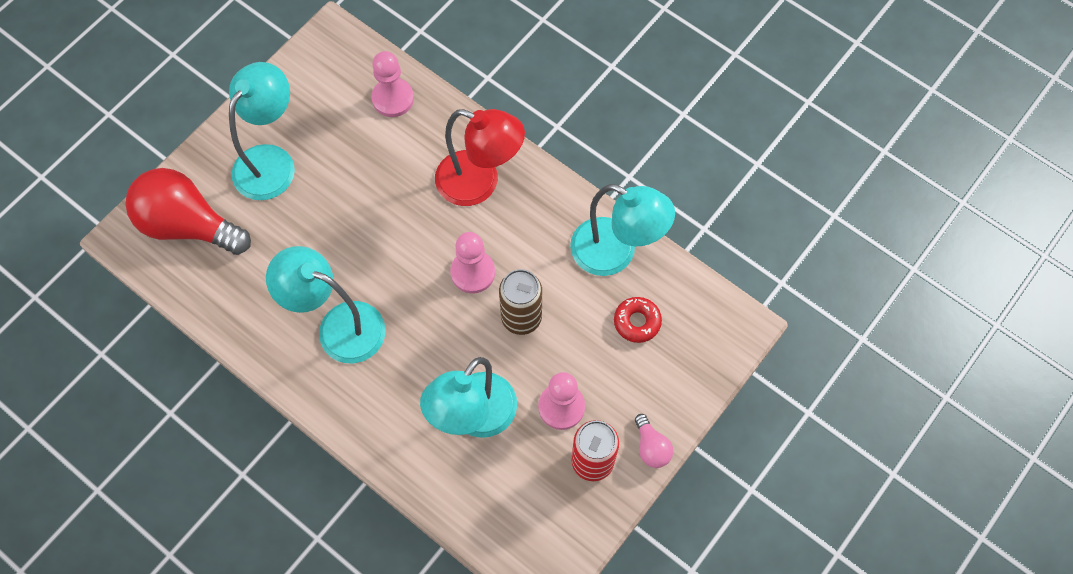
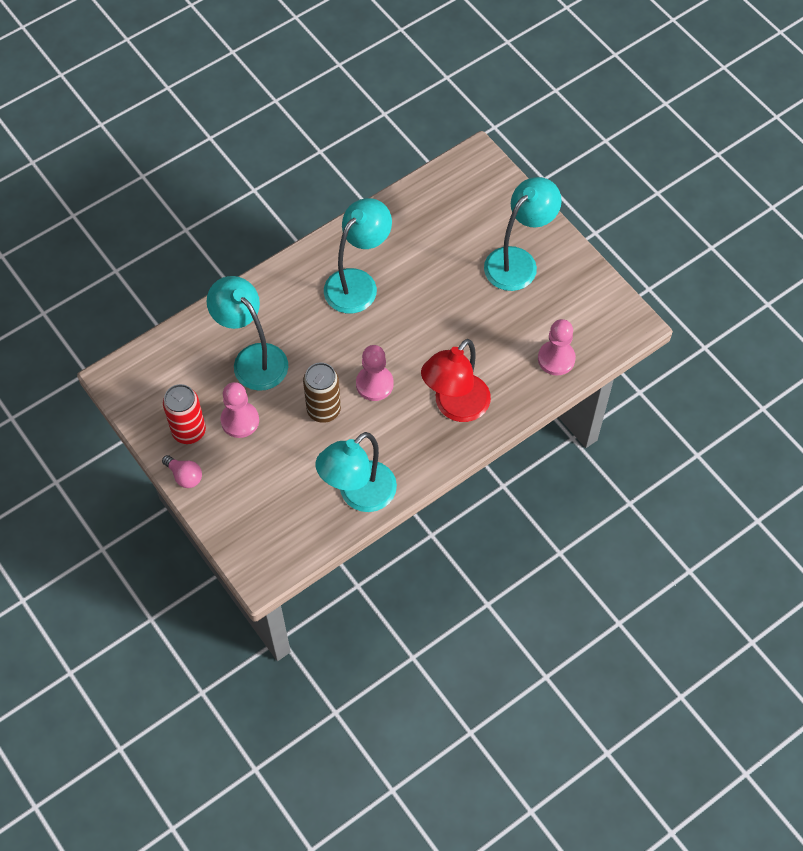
camera: 105 degrees right, 5 degrees down
red light bulb [125,168,251,255] -> none
turquoise lamp [229,62,295,200] -> turquoise lamp turned 90 degrees counterclockwise [484,177,562,291]
red donut [614,297,662,343] -> none
pink light bulb [635,414,673,468] -> pink light bulb turned 135 degrees counterclockwise [162,455,202,488]

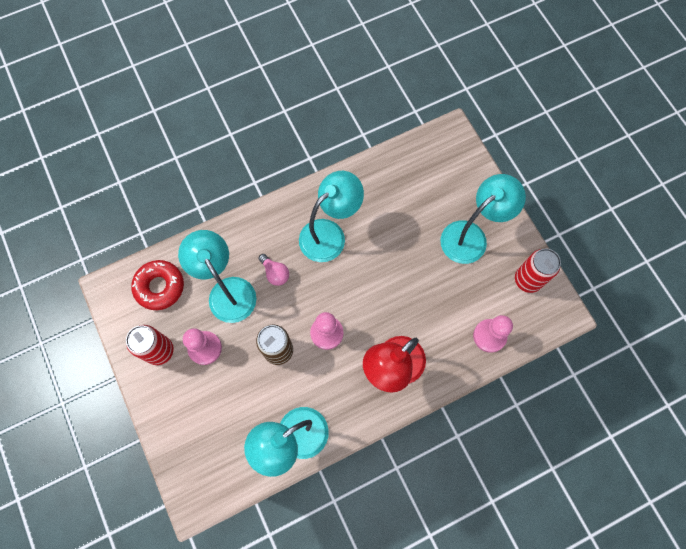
camera: 10 degrees right, 10 degrees up
pink light bulb [162,455,202,488] -> pink light bulb moved to [259,254,289,286]
none -> red donut [131,260,184,310]
none -> red can [515,249,561,293]

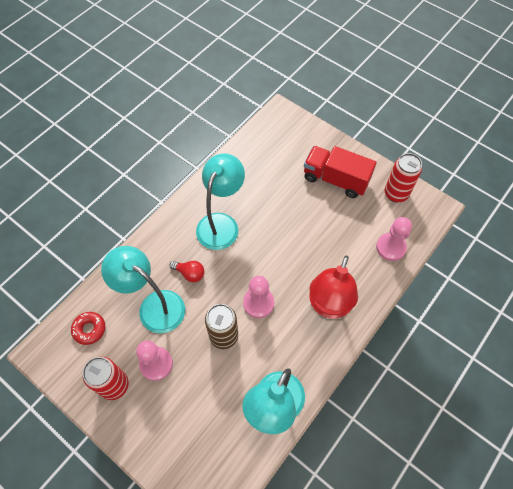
camera: 25 degrees left, 10 degrees down
red donut [131,260,184,310] -> red donut [71,312,105,345], size x0.67
pink light bulb [259,254,289,286] -> red light bulb [170,261,205,282]
turquoise lamp [440,174,526,264] -> red truck [304,146,377,198]

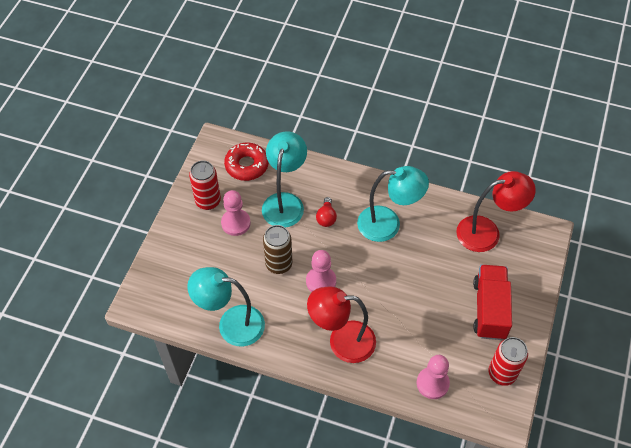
camera: 70 degrees right, 5 degrees down
red donut [71,312,105,345] -> red donut [224,142,269,181], size x1.50
none -> red lamp [456,171,536,252]

